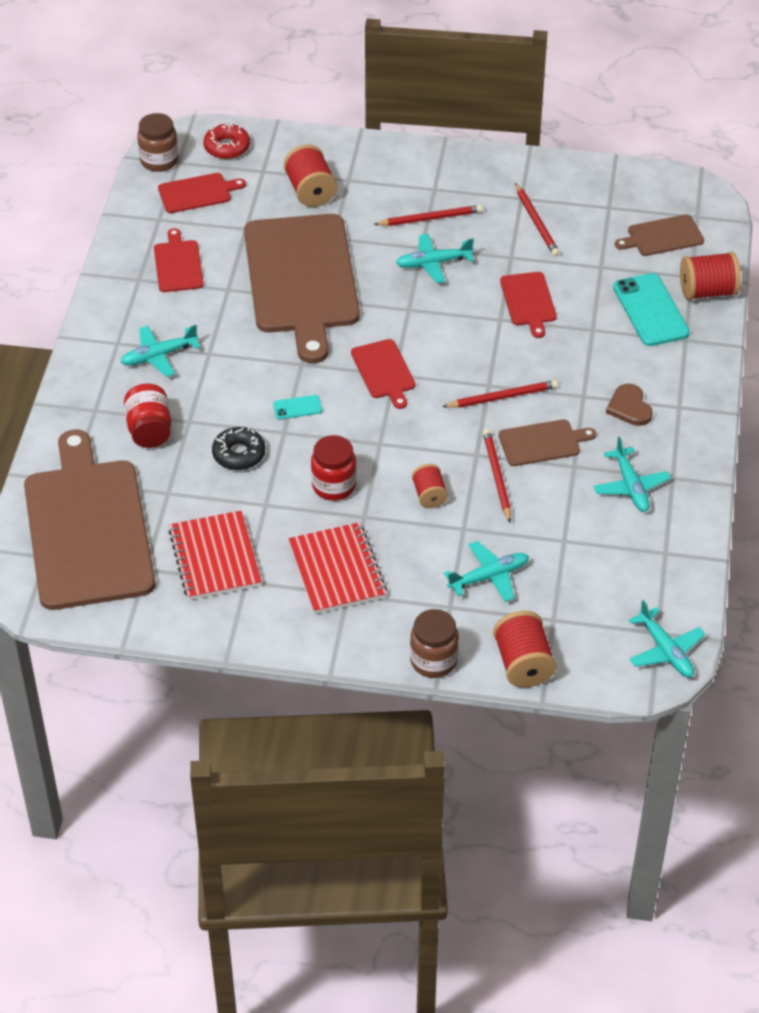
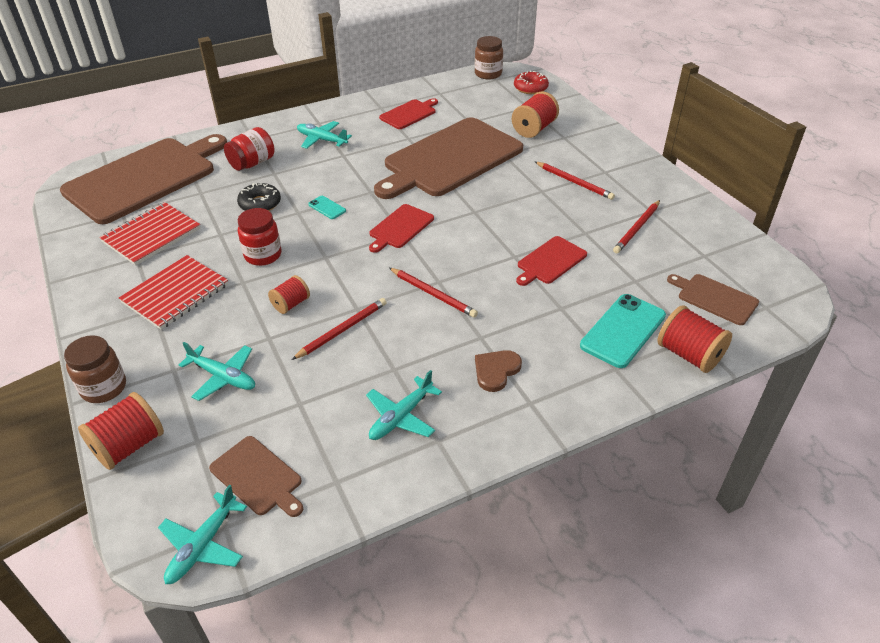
camera: 55 degrees right, 5 degrees down
red cutting board [158,173,246,213] -> none
turquoise plane [396,234,474,283] -> none
brown cutting board [499,419,596,466] -> brown cutting board moved to [209,436,303,517]

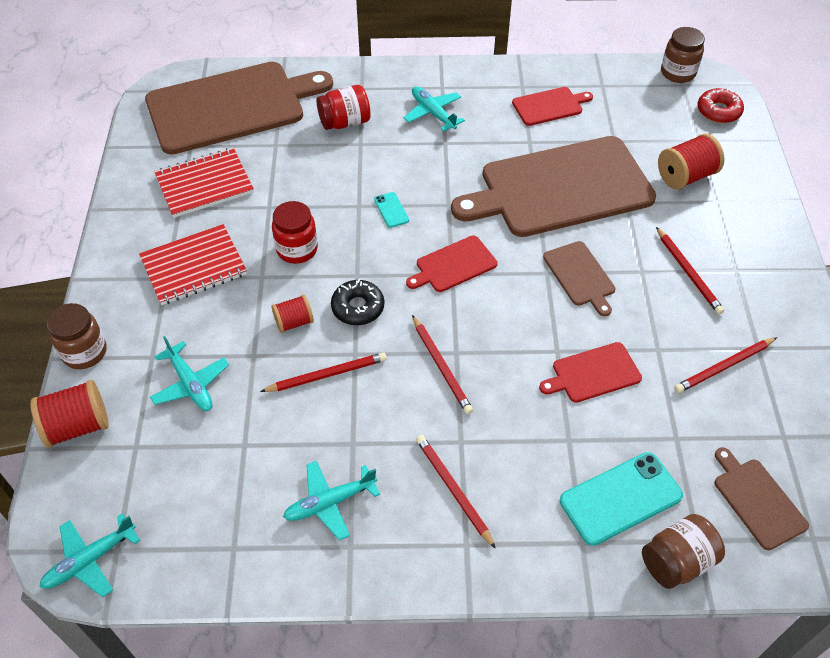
camera: 25 degrees right, 10 degrees up
brown cutting board [209,436,303,517] -> brown cutting board moved to [543,241,615,316]
black donut [237,183,281,211] -> black donut moved to [331,279,384,325]
brown heart [475,350,522,392] -> red pencil [416,435,496,549]
red spool [657,305,732,373] -> brown jar [642,514,725,589]

